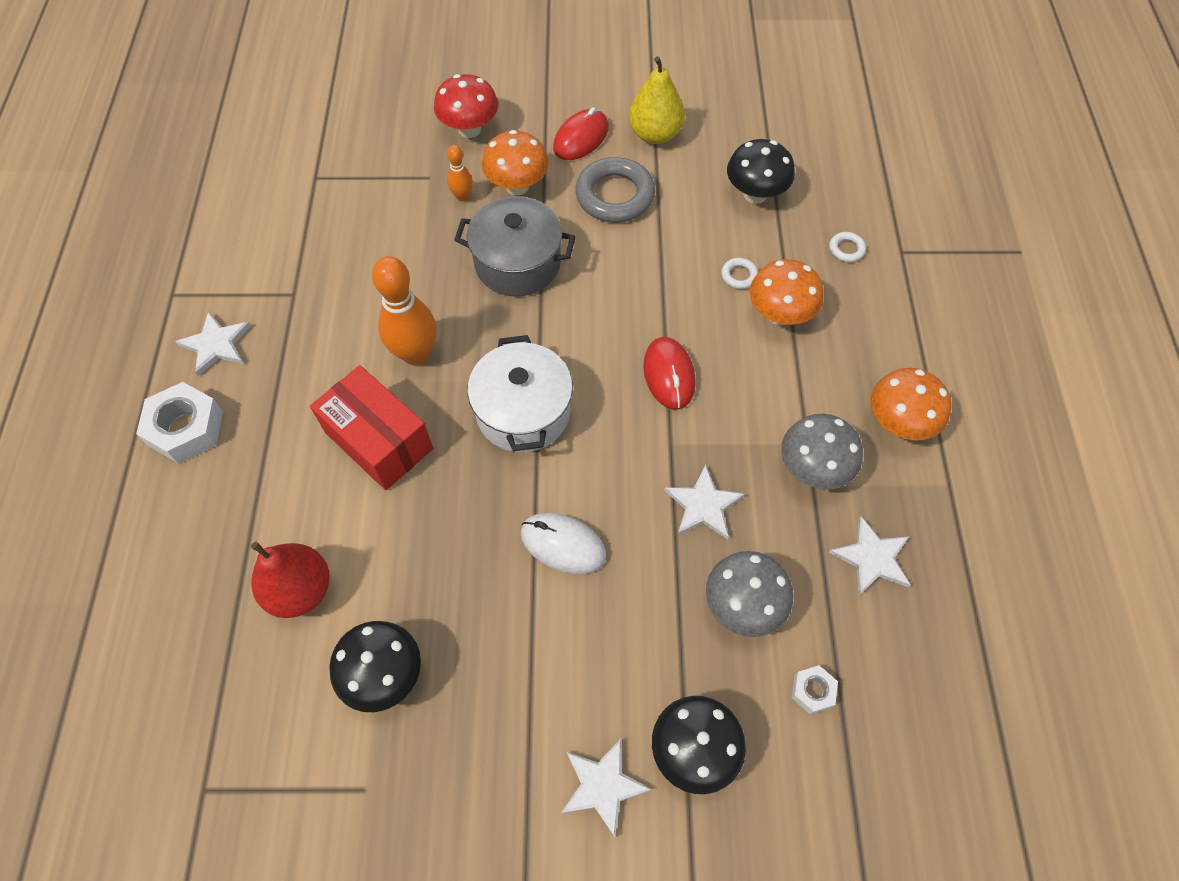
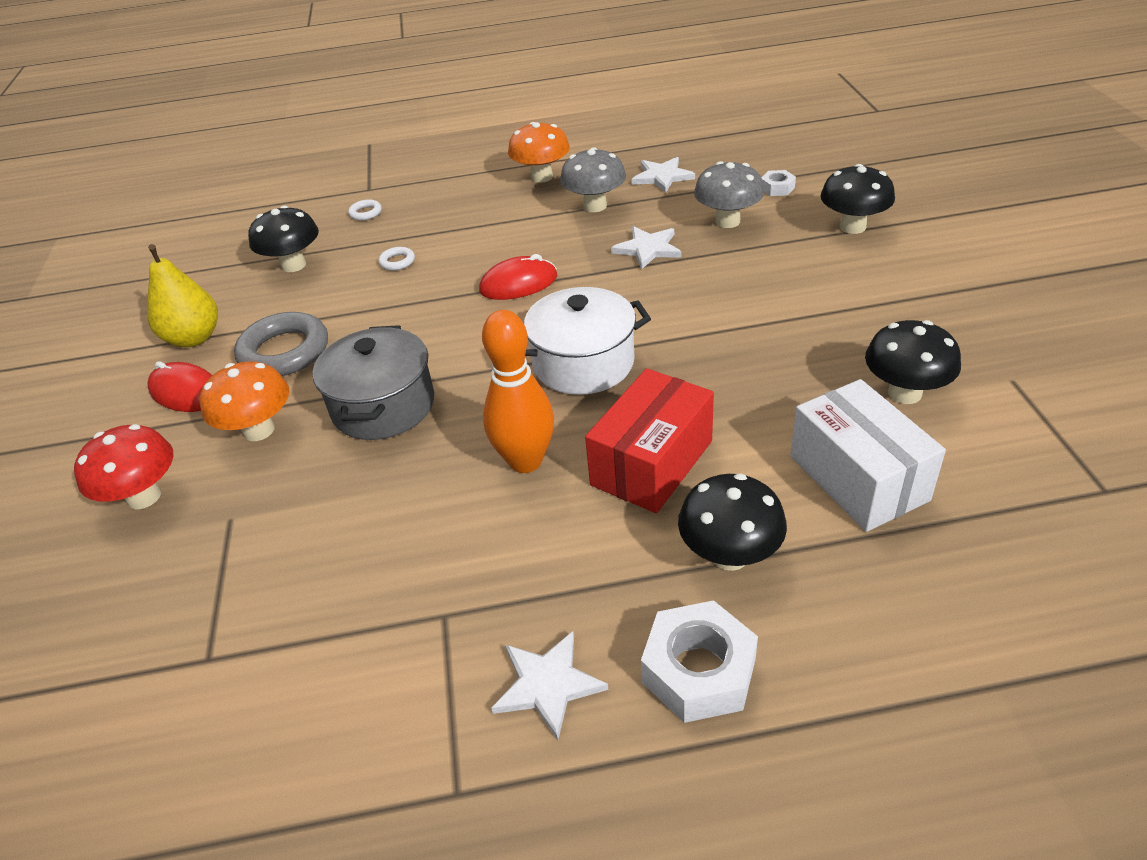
camera: 95 degrees left, 20 degrees down
red pear [251,542,330,618] -> white box [790,379,946,532]
orange bowling pin [447,145,473,201] -> none
white mouse [521,513,606,574] -> none
white star [561,739,652,837] -> none
orange mushroom [750,259,823,325] -> none
none -> black mushroom [678,473,787,571]

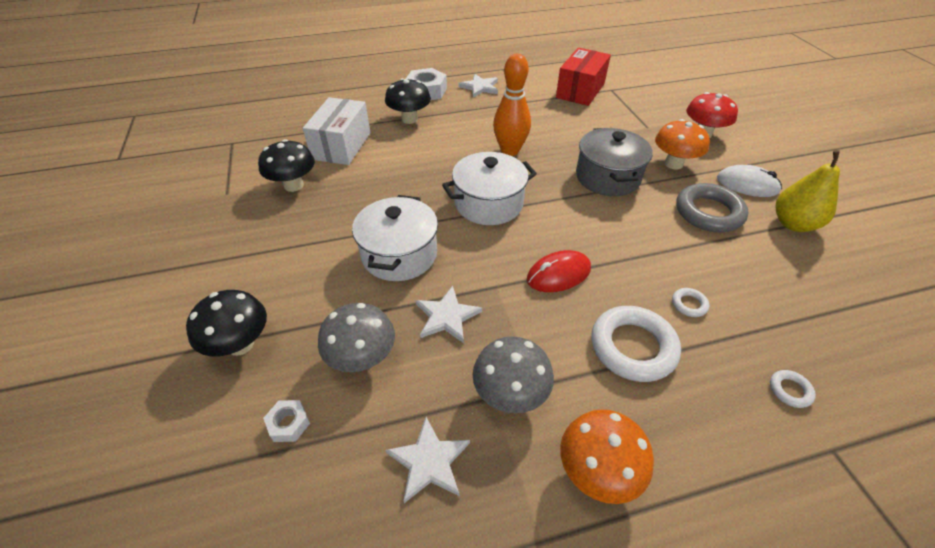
camera: 170 degrees right, 5 degrees up
red mouse [147,361,212,412] -> white mouse [717,165,782,197]
black mushroom [248,206,319,272] -> none
red box [585,368,714,513] -> red box moved to [556,48,611,106]
white box [790,379,946,532] -> white box turned 45 degrees clockwise [303,97,371,165]
none -> white pot [352,195,438,281]
none -> white ring [591,306,681,382]

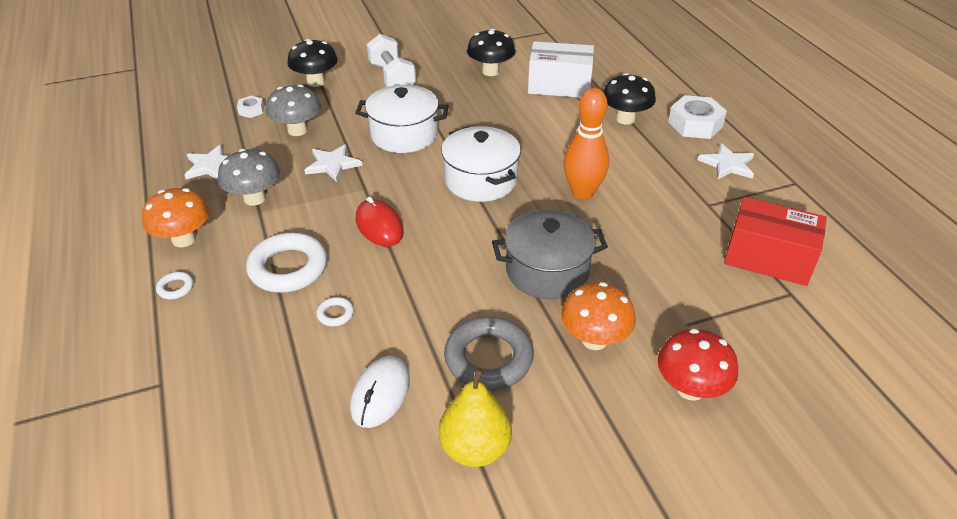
camera: 85 degrees right, 5 degrees down
white mouse [717,165,782,197] -> white mouse moved to [350,356,410,428]
white ring [770,370,816,408] -> white ring moved to [156,272,193,299]
none -> white dumbbell [367,34,416,87]

